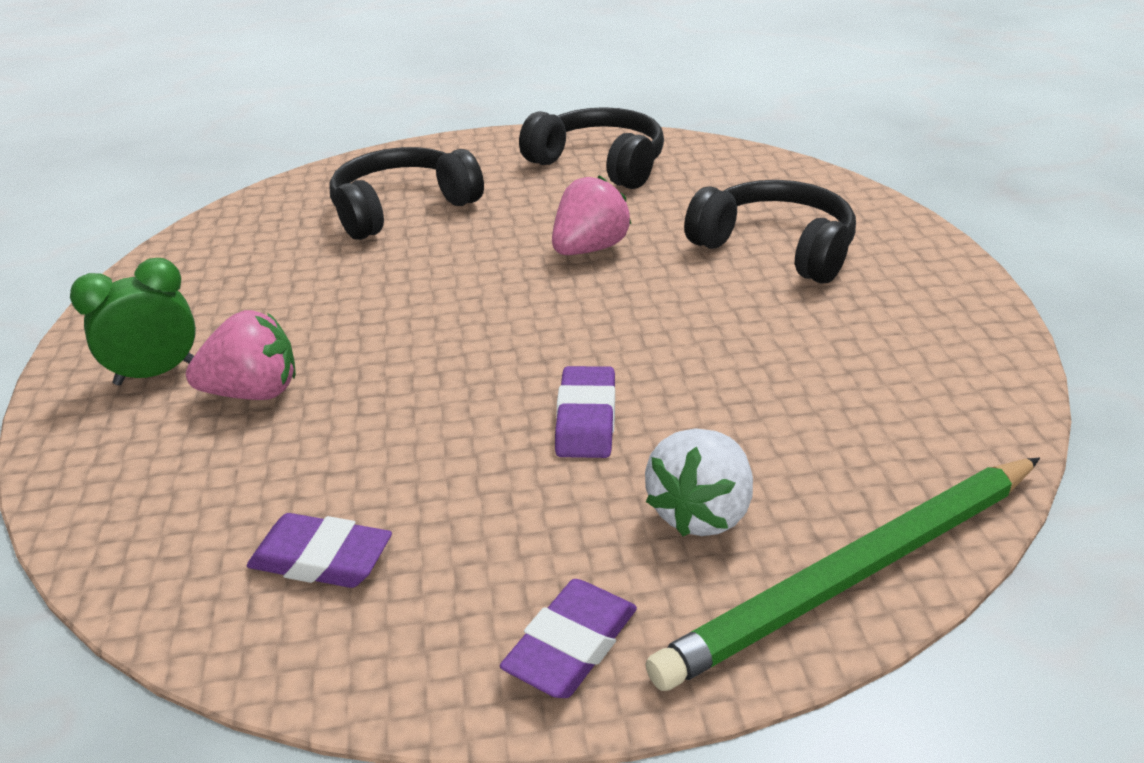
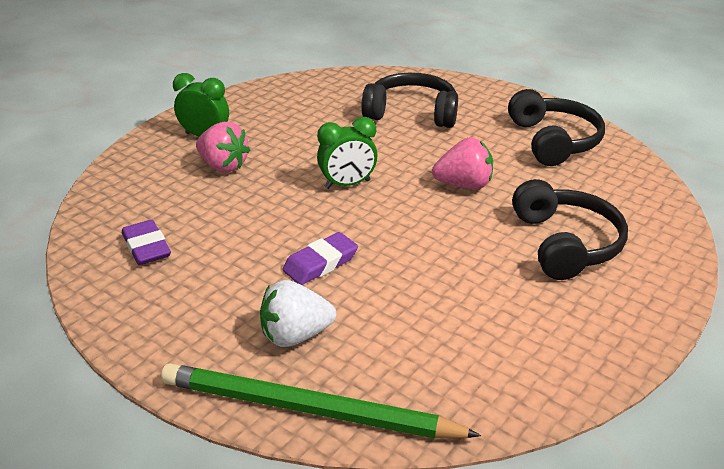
camera: 45 degrees right, 0 degrees up
purple eraser [500,579,637,698] -> none
none -> green clock [317,117,377,189]

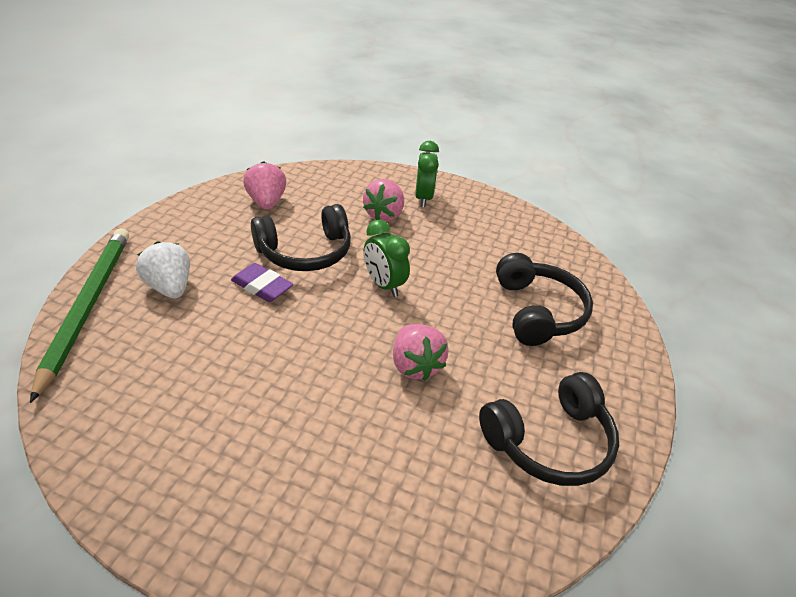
camera: 70 degrees right, 5 degrees up
purple eraser [122,220,171,265] -> pink strawberry [243,161,286,209]
black headphones [512,179,628,280] -> black headphones moved to [251,204,351,271]

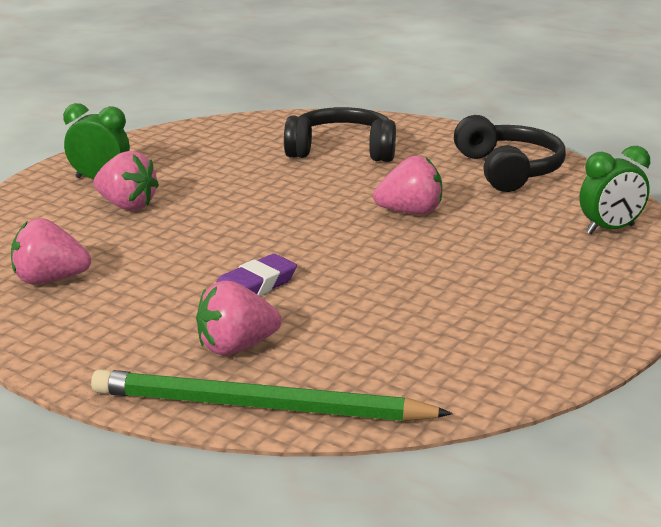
camera: 75 degrees left, 15 degrees down
white strawberry [136,241,190,298] -> pink strawberry [196,281,282,355]
black headphones [251,204,351,271] -> none
green clock [364,220,410,297] -> green clock moved to [580,146,650,234]

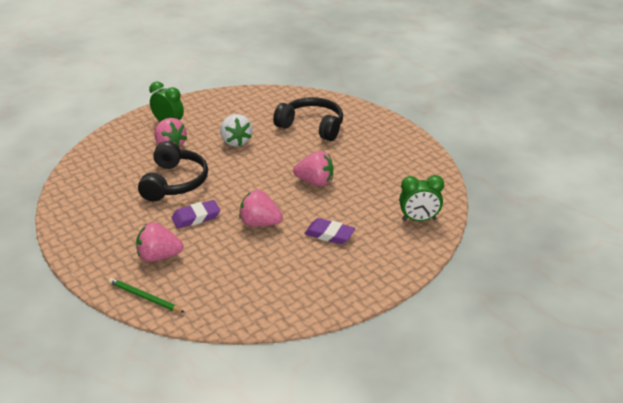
camera: 20 degrees right, 10 degrees up
pink strawberry [11,218,91,284] -> pink strawberry moved to [239,190,283,226]
green pencil [91,369,453,422] -> green pencil [108,278,185,313], size x0.50
black headphones [454,115,566,192] -> black headphones moved to [138,141,208,201]
none -> white strawberry [220,114,253,146]
none -> purple eraser [304,218,355,244]

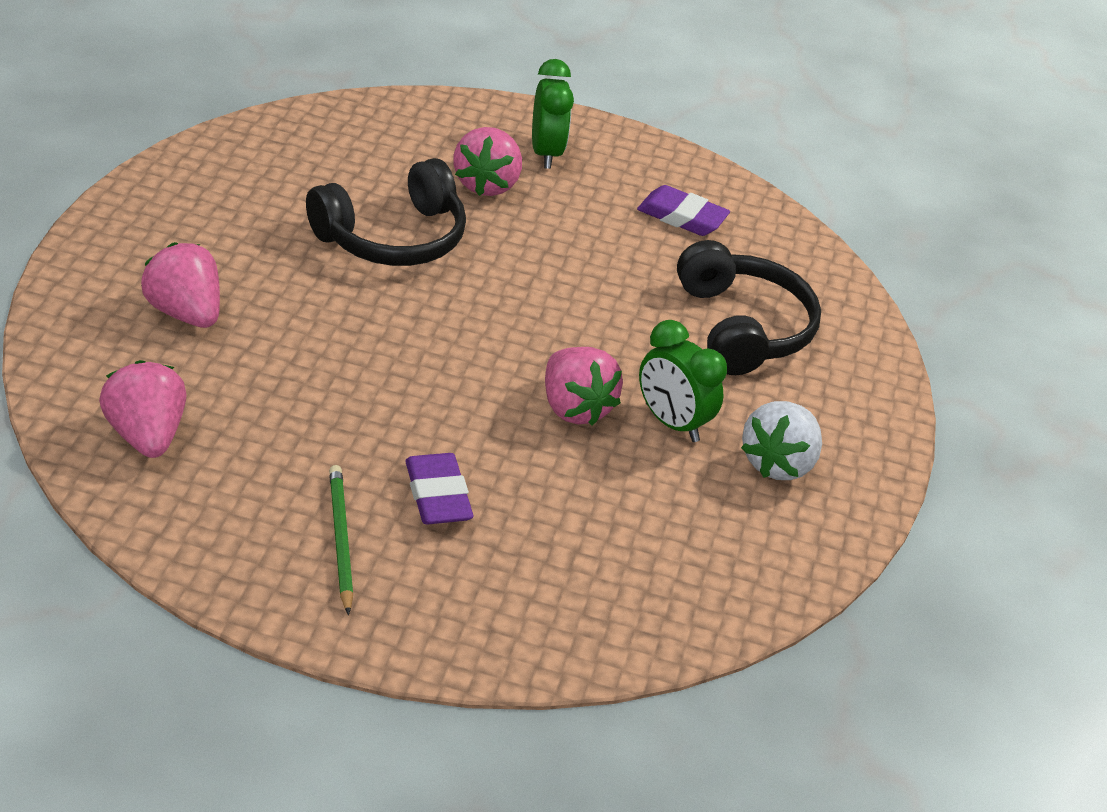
camera: 45 degrees right, 5 degrees up
green pencil [108,278,185,313] -> green pencil moved to [329,465,353,615]
purple eraser [171,200,220,229] -> purple eraser moved to [637,185,730,236]
white strawberry [220,114,253,146] -> white strawberry moved to [741,401,822,480]
pink strawberry [239,190,283,226] -> pink strawberry moved to [99,360,187,458]
green clock [399,175,444,221] -> green clock moved to [639,320,727,442]

